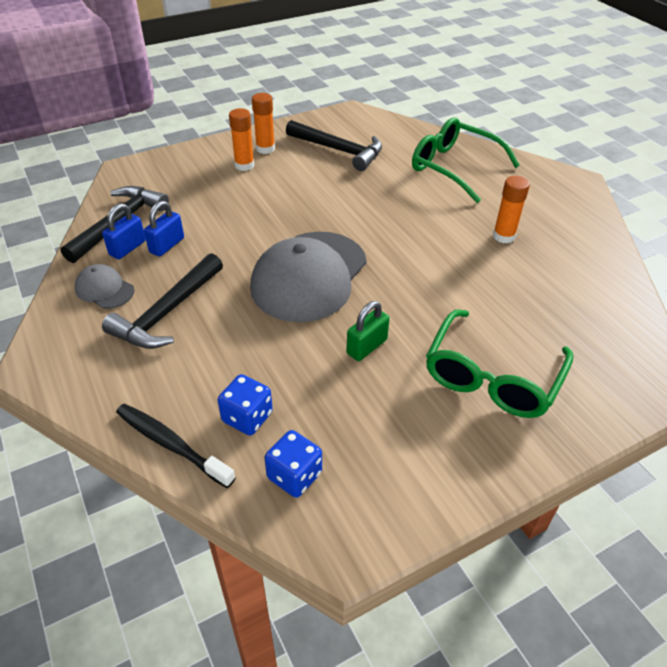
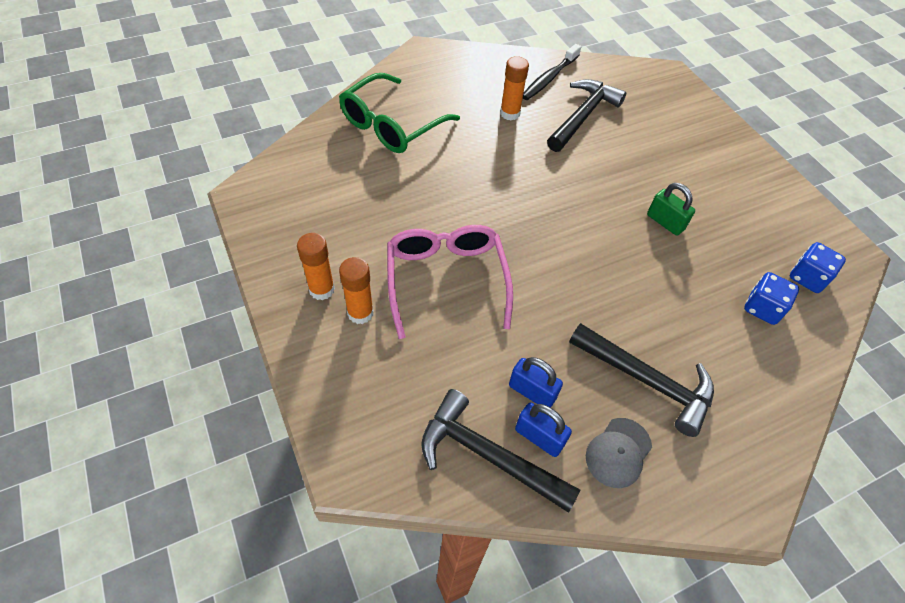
camera: 90 degrees left, 10 degrees up
black toothbrush [116,404,236,488] -> black toothbrush moved to [523,44,581,100]
grey cap [250,231,367,322] -> none
black hammer [286,120,382,171] -> black hammer moved to [547,79,626,152]
green glasses [426,309,573,418] -> none
none -> pink glasses [387,225,513,339]

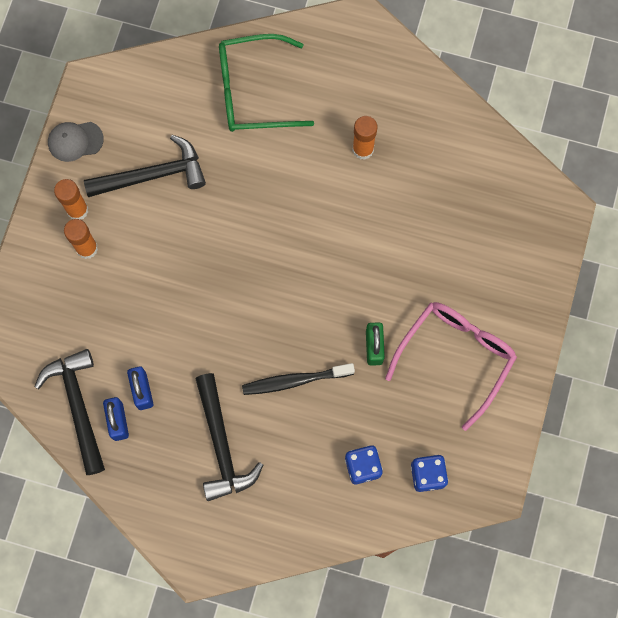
camera: 45 degrees right, 20 degrees up
pink glasses [387,225,513,339] -> pink glasses moved to [385,302,517,431]
black toothbrush [523,44,581,100] -> black toothbrush moved to [242,363,355,395]
black hammer [547,79,626,152] -> black hammer moved to [84,135,206,197]
grey cap [586,418,652,488] -> grey cap moved to [48,122,104,162]

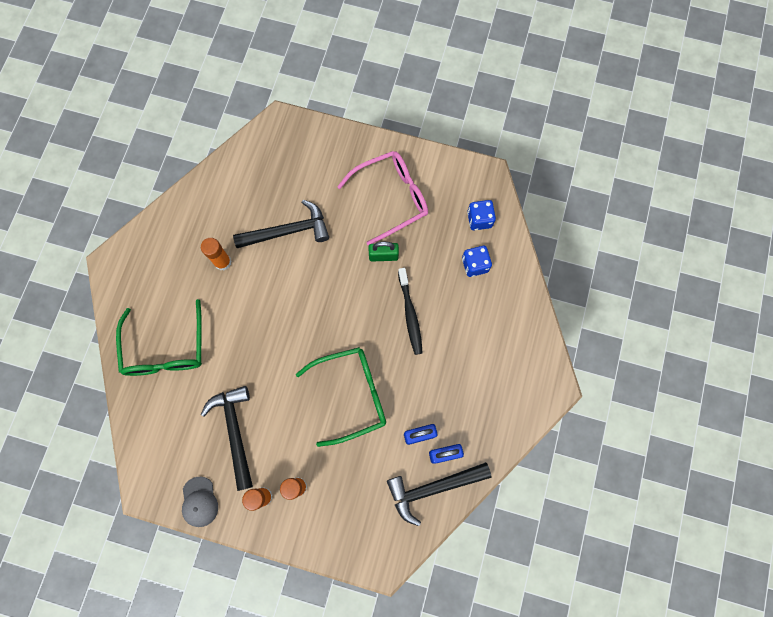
camera: 90 degrees left, 0 degrees up
black hammer [195,373,263,501] -> black hammer moved to [233,200,329,248]
pink glasses [385,302,517,431] -> pink glasses turned 120 degrees clockwise [337,151,428,246]
none -> green glasses [296,347,386,447]

